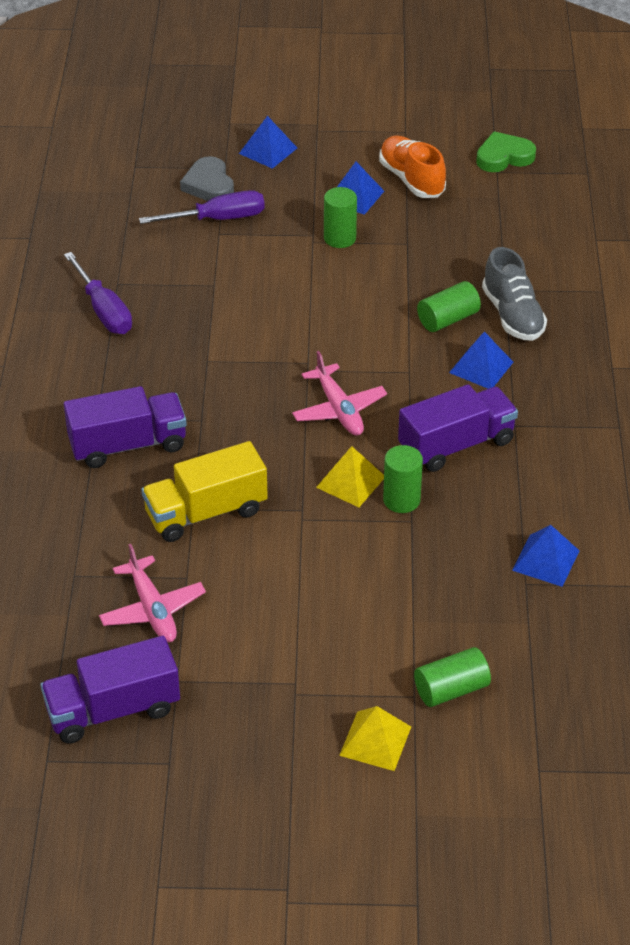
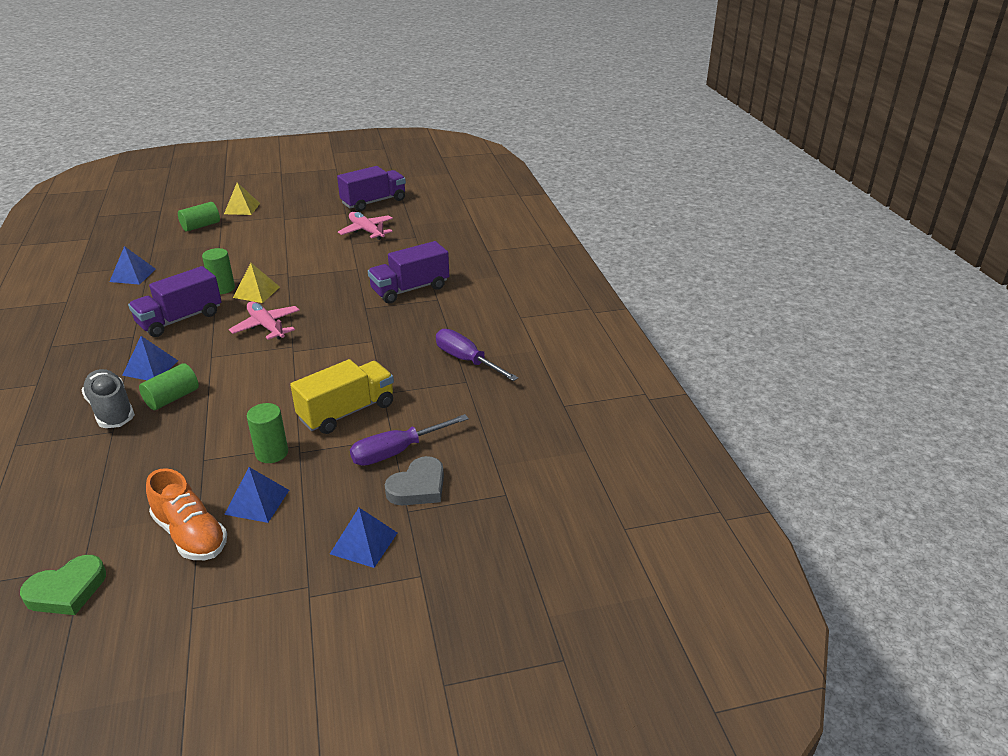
camera: 165 degrees right, 10 degrees down
yellow truck [141,441,268,542] -> yellow truck moved to [290,359,394,434]
grey heart [180,156,234,201] -> grey heart turned 75 degrees clockwise [385,456,444,505]

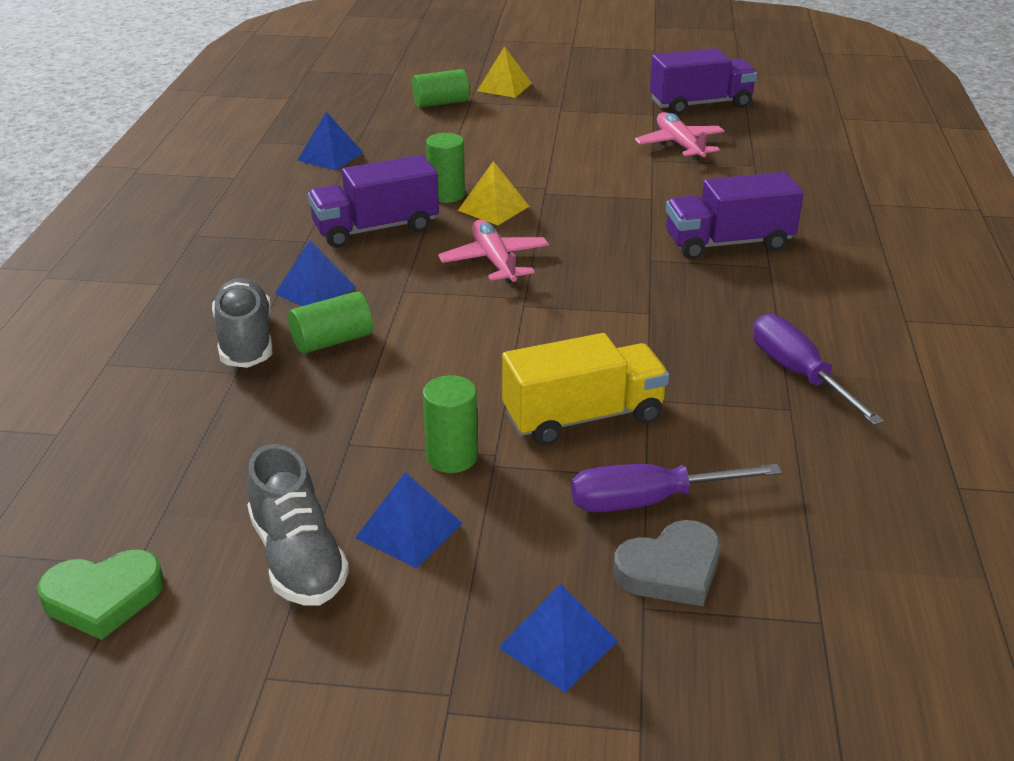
camera: 20 degrees right, 0 degrees up
orange shoe [146,468,227,560] -> grey shoe [247,444,349,606]

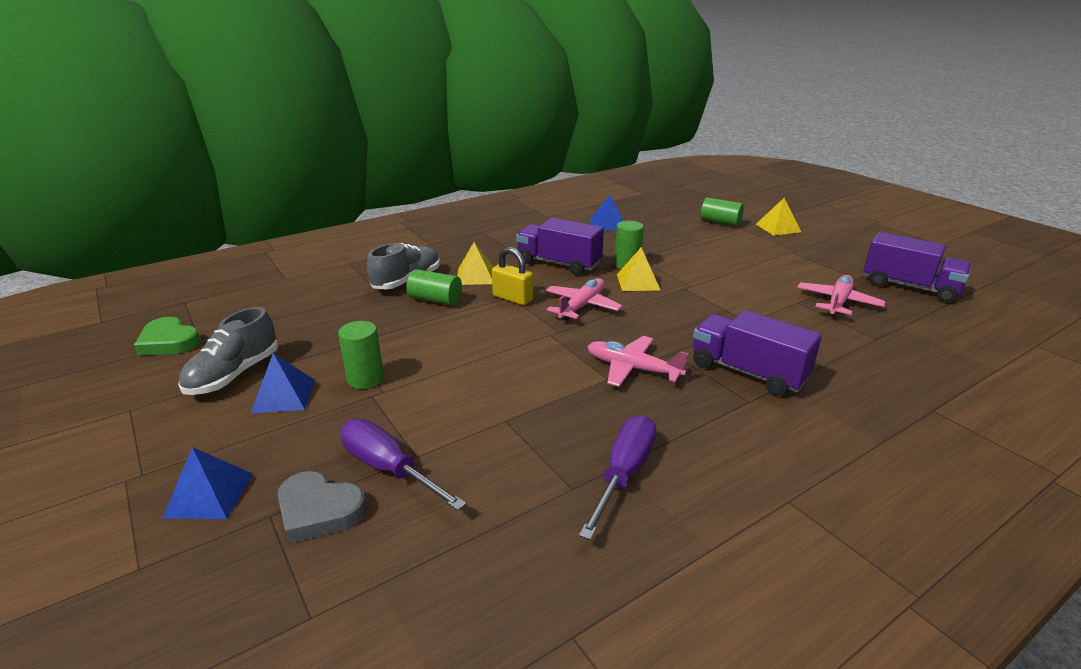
camera: 50 degrees right, 5 degrees down
blue pyramid [275,240,357,306] -> yellow pyramid [457,242,493,285]
yellow truck [502,333,669,446] -> none
none -> yellow padlock [492,247,533,305]
none -> pink plane [587,336,688,387]

